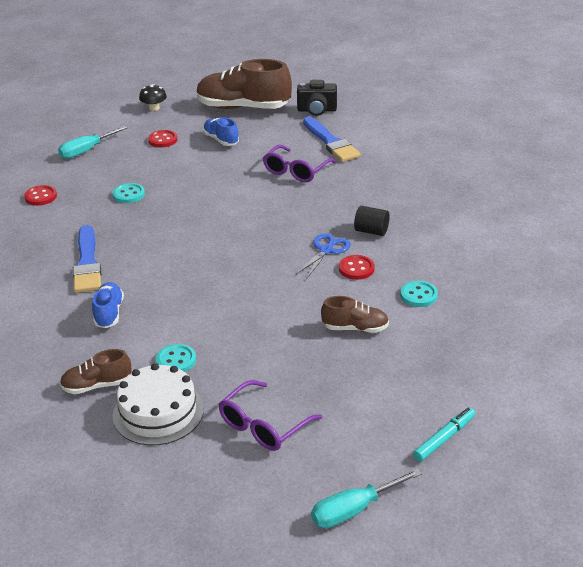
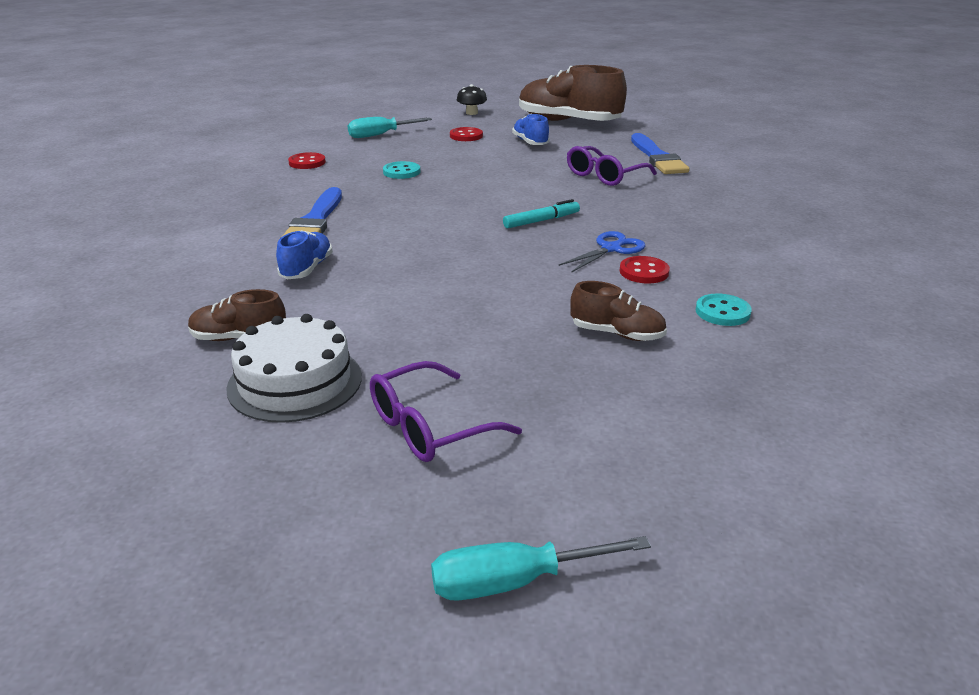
camera: 15 degrees right, 5 degrees down
turquoise button [156,344,196,372] -> none
black camera [297,80,337,116] -> none
black cylinder [354,206,390,236] -> none
turquoise marker [413,407,475,462] -> turquoise marker moved to [503,199,580,228]

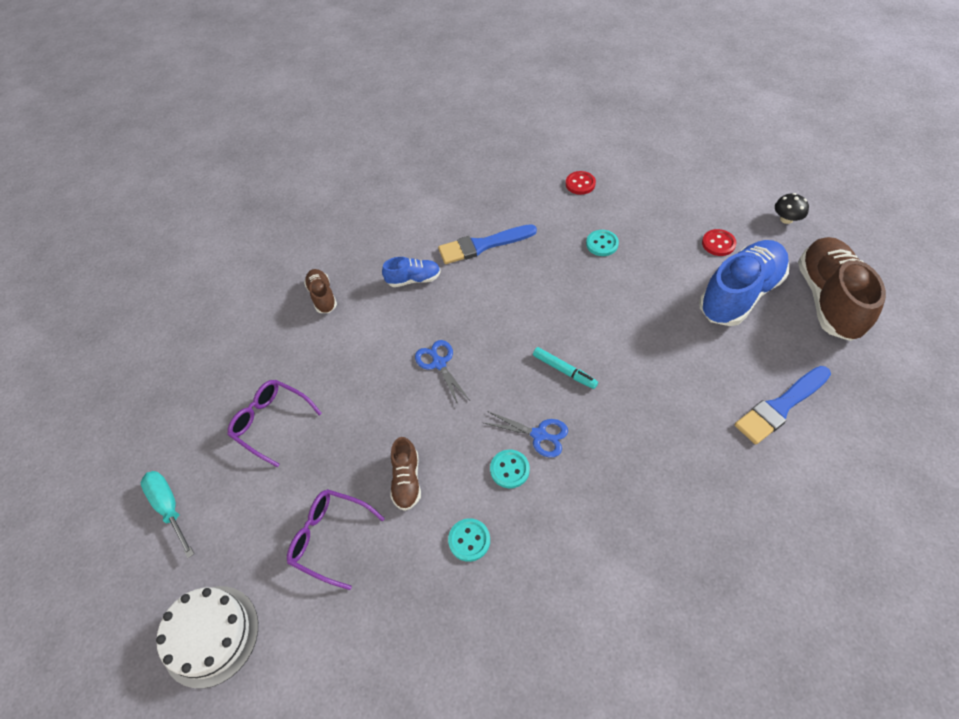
camera: 70 degrees right, 25 degrees up
white cake [226,314,362,423] -> white cake moved to [156,586,258,689]
turquoise screwdriver [348,117,432,138] -> none
blue shoe [512,114,550,145] -> blue shoe [699,240,789,326], size x2.01
purple glasses [567,146,657,186] -> purple glasses moved to [287,489,385,590]
red button [620,256,670,284] -> turquoise button [490,450,530,488]
none -> blue scissors [415,340,469,404]

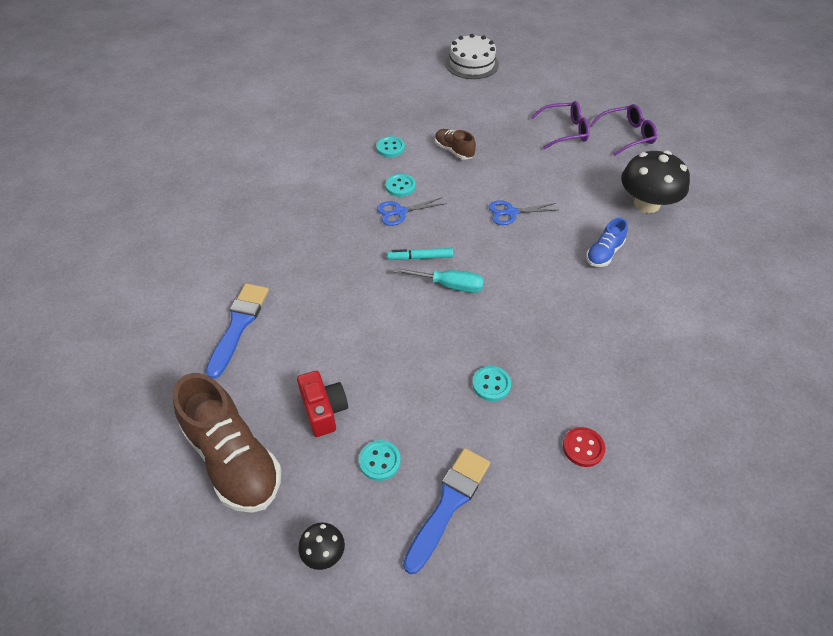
camera: 135 degrees right, 5 degrees down
turquoise screwdriver [141,471,194,558] -> turquoise screwdriver moved to [394,268,484,293]
purple glasses [287,489,385,590] -> purple glasses moved to [590,104,657,156]
brown shoe [304,269,337,313] -> black mushroom [621,150,690,213]
blue scissors [415,340,469,404] -> blue scissors turned 150 degrees clockwise [489,200,558,225]
blue brush [438,224,537,264] -> blue brush moved to [403,448,490,574]
blue shoe [699,240,789,326] -> red camera [297,371,348,437]
red button [702,229,736,256] -> turquoise button [359,440,401,481]

